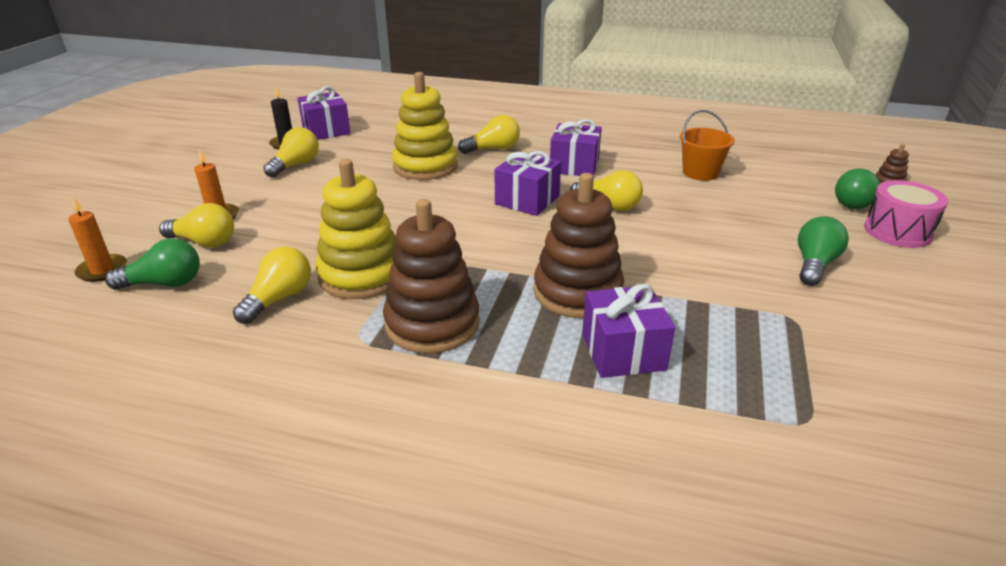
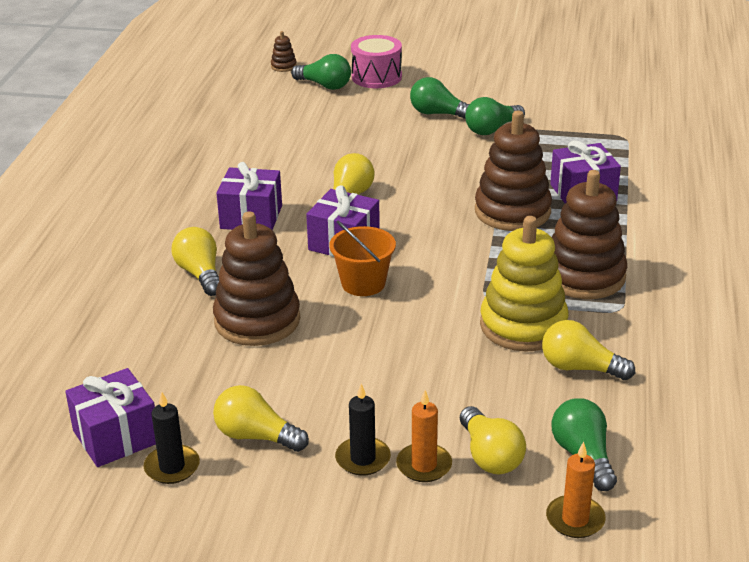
camera: 95 degrees left, 0 degrees up
yellow light bulb [159,203,234,248] -> yellow light bulb turned 150 degrees clockwise [460,406,526,474]
yellow stacking toy [392,72,458,180] -> brown stacking toy [213,212,300,346]
orange bucket [680,110,735,181] -> orange bucket moved to [329,220,396,296]
none -> black candle [335,384,391,476]
none -> green light bulb [465,97,525,135]

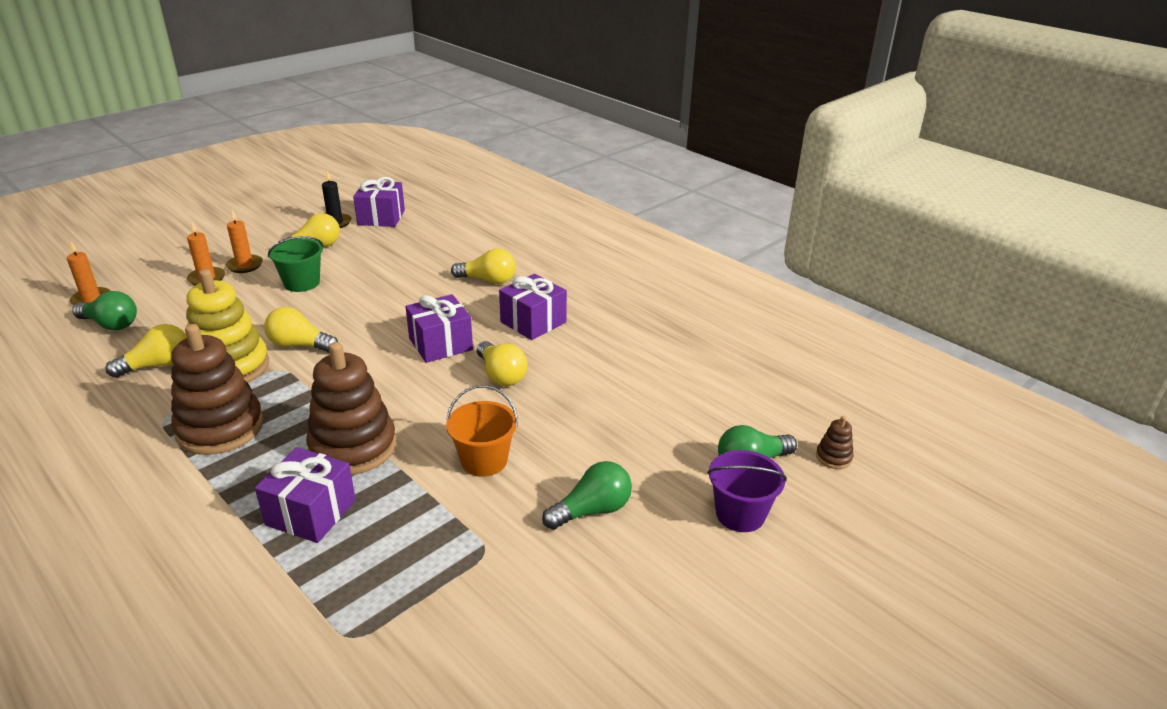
camera: 125 degrees right, 0 degrees up
brown stacking toy [213,212,300,346] -> none
orange bucket [329,220,396,296] -> orange bucket moved to [446,385,518,477]
black candle [335,384,391,476] -> orange candle [226,210,263,273]
pink drum [351,35,402,88] -> purple bucket [707,450,787,532]
yellow light bulb [460,406,526,474] -> yellow light bulb moved to [264,307,338,353]
green light bulb [465,97,525,135] -> none
none -> green bucket [268,236,323,292]

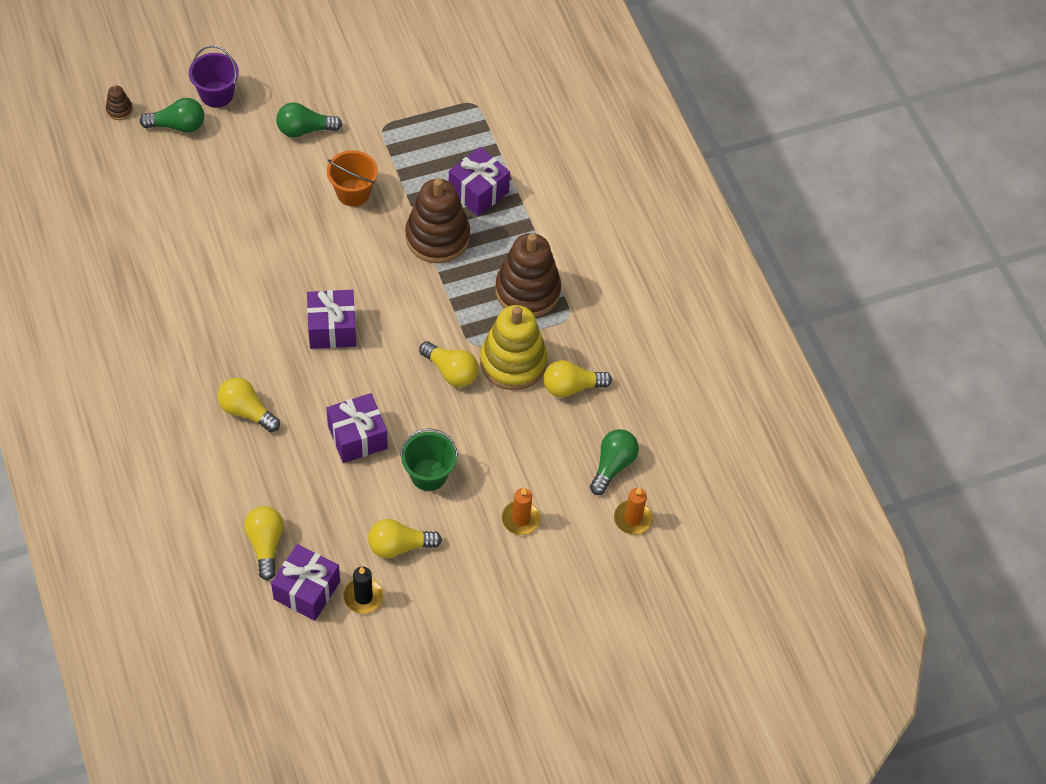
camera: 160 degrees left, 25 degrees up
green light bulb [72,291,137,330] -> green light bulb turned 75 degrees clockwise [590,429,639,495]
orange candle [226,210,263,273] -> none
yellow light bulb [477,341,528,386] -> yellow light bulb moved to [244,506,284,581]
purple gift [499,274,567,340] -> purple gift moved to [326,393,388,463]

